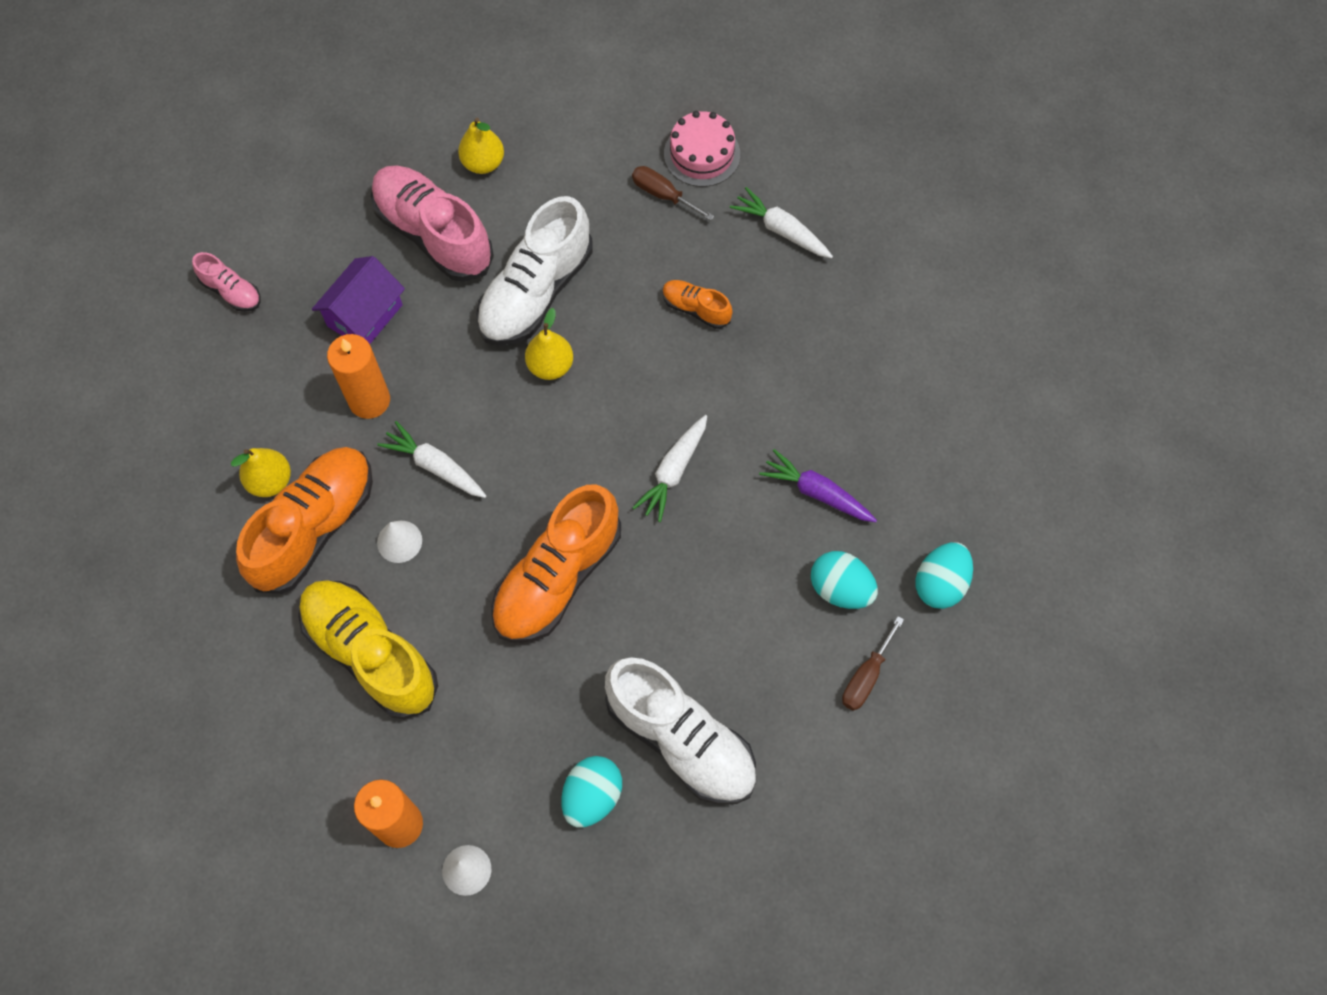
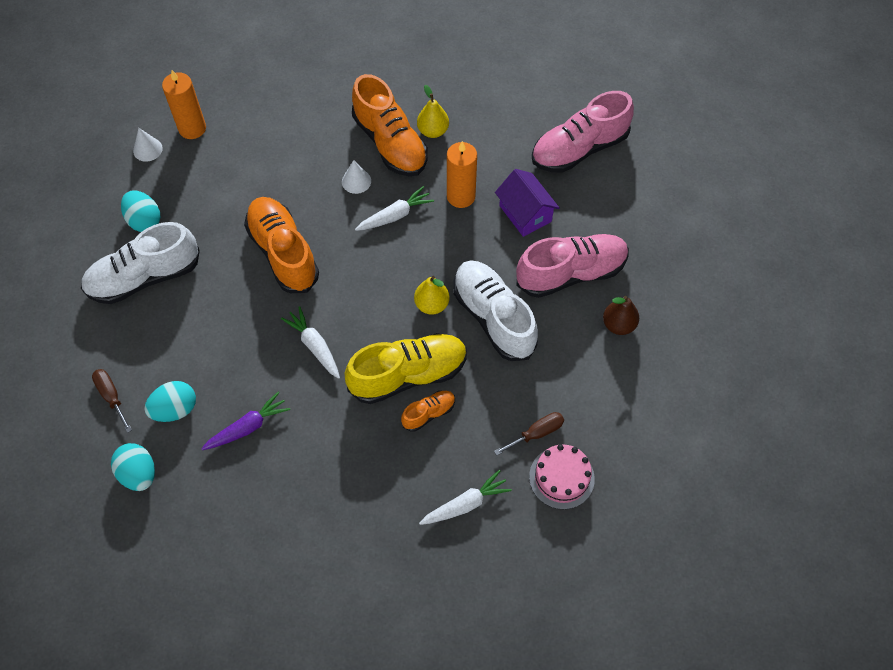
camera: 115 degrees right, 5 degrees down
pink shoe [192,252,261,312] -> pink shoe [532,91,634,173], size x2.08
yellow shoe [298,580,438,720] -> yellow shoe moved to [344,333,467,404]
yellow pear [458,118,504,174] -> brown pear [603,296,639,335]

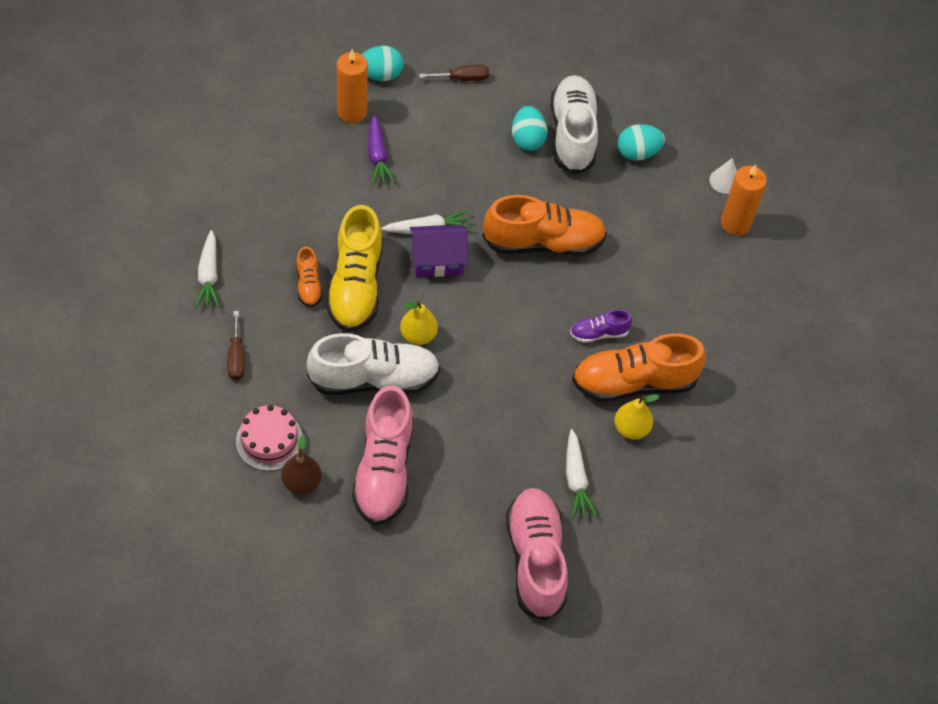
camera: 110 degrees right, 5 degrees down
turquoise egg [144,381,196,422] -> turquoise egg moved to [512,106,548,151]
white cone [342,160,371,194] -> purple shoe [570,309,632,343]
white carrot [355,186,434,231] -> white carrot moved to [566,429,597,519]
orange candle [447,141,477,208] -> orange candle moved to [337,49,368,123]
purple house [495,169,560,237] -> purple house moved to [410,224,468,277]
pink cake [529,444,595,510] -> pink cake moved to [236,405,302,471]

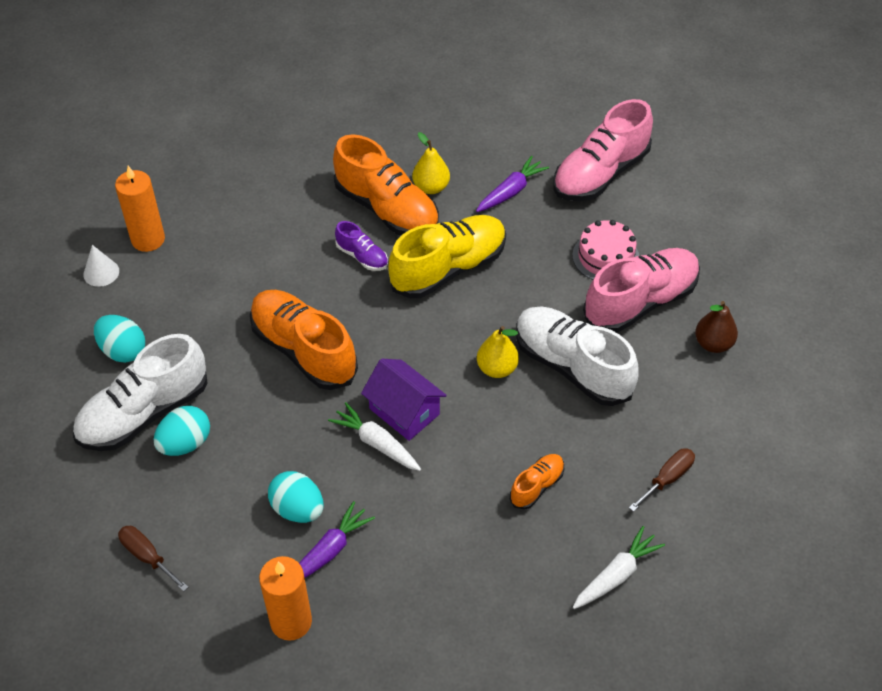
camera: 125 degrees left, 5 degrees down
pink cake [236,405,302,471] -> pink cake moved to [572,220,639,280]
yellow shoe [326,205,383,332] -> yellow shoe moved to [389,215,506,298]
turquoise egg [362,46,404,81] -> turquoise egg moved to [268,471,324,523]
white carrot [566,429,597,519] -> purple carrot [476,156,549,212]

